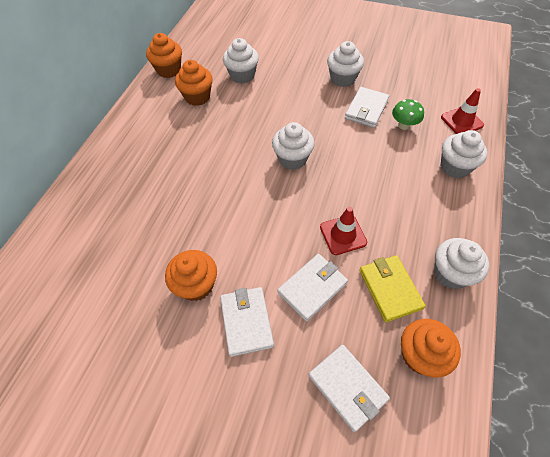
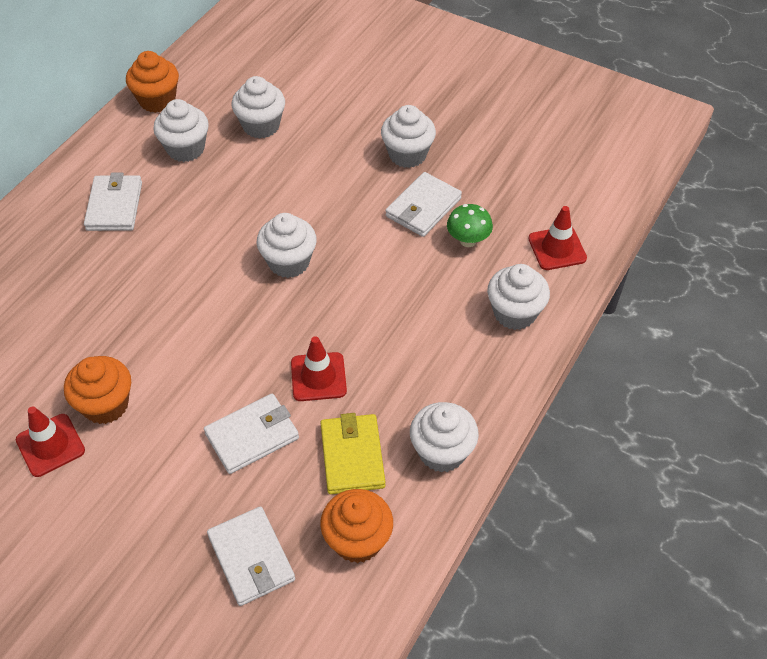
camera: 10 degrees right, 5 degrees down
orange cupcake [175,60,213,106] -> white cupcake [153,99,209,162]
white wallet [220,287,274,357] -> white wallet moved to [84,172,142,231]
none -> red traffic cone [16,406,85,477]

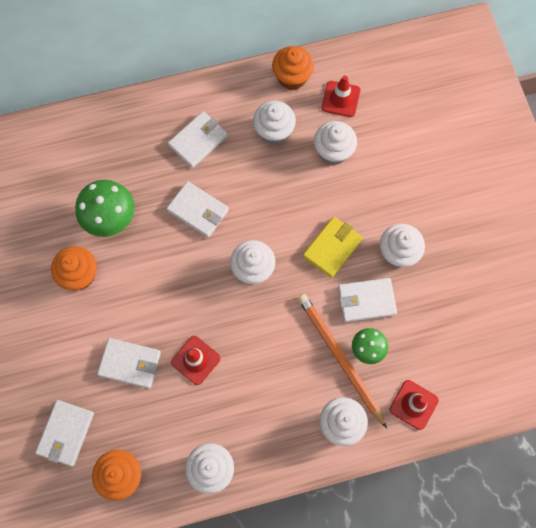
camera: 45 degrees right, 20 degrees up
red traffic cone [16,406,85,477] -> red traffic cone moved to [322,75,360,117]
yellow wallet [320,413,386,494] -> yellow wallet moved to [303,217,363,278]
none -> green mushroom [75,180,135,237]
none -> white wallet [167,181,229,238]
none -> orange pencil [298,294,387,428]

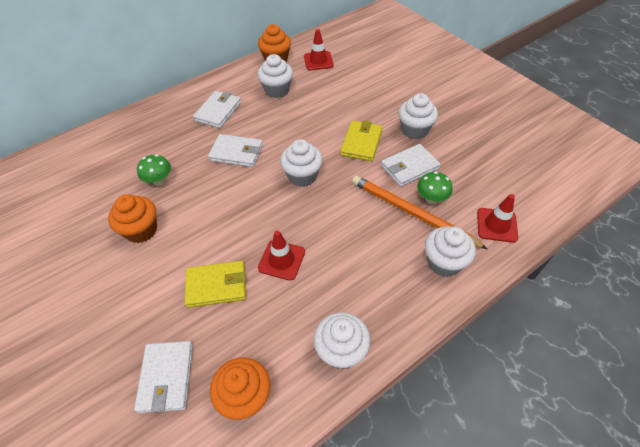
camera: 20 degrees left, 20 degrees down
green mushroom [75,180,135,237] -> green mushroom [137,155,171,186], size x0.60
white wallet [97,338,161,389] -> yellow wallet [185,261,246,308]
white cupcake [314,121,357,165] -> none

